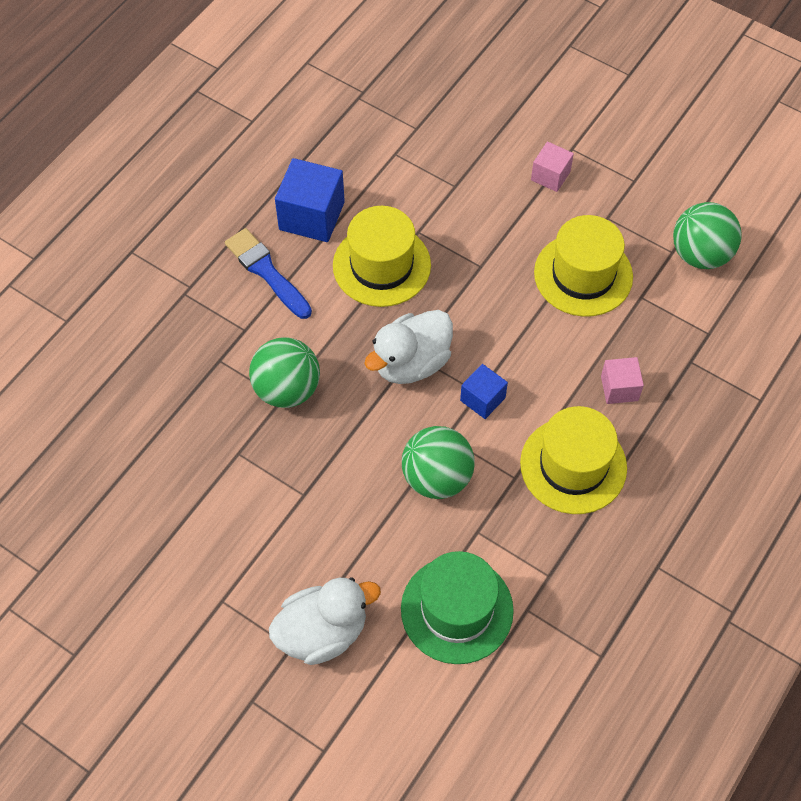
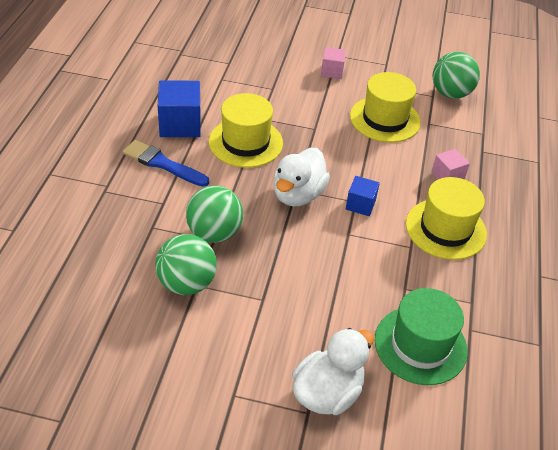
camera: 25 degrees left, 15 degrees down
green ball [402,426,475,499] -> green ball moved to [155,234,217,295]

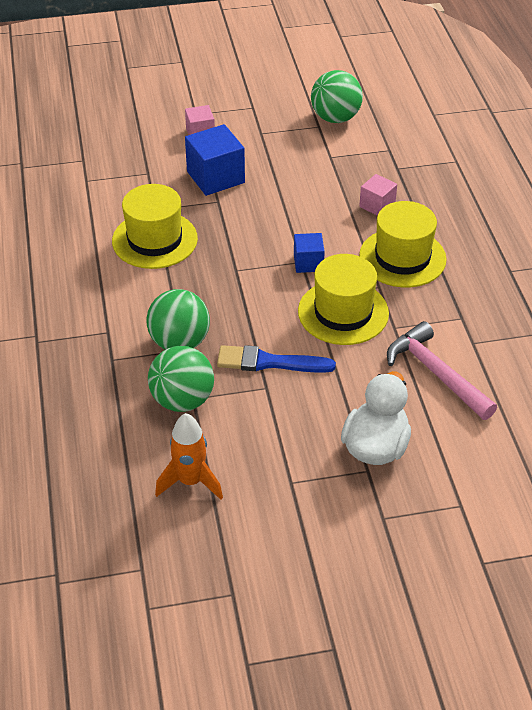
camera: 20 degrees left, 0 degrees up
blue brush [123,140,209,187] -> blue brush moved to [217,345,336,373]
blue cube [158,80,200,137] -> blue cube moved to [185,124,245,196]
white duck [274,148,330,207] -> none
yellow hat [350,72,421,143] -> yellow hat moved to [298,254,389,345]
green hat [375,288,468,385] -> pink hammer [387,321,497,420]
none -> orange rocket [155,413,223,500]

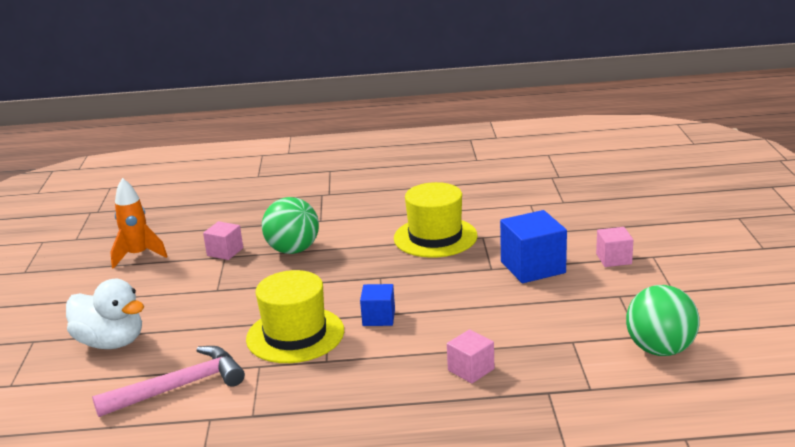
camera: 100 degrees right, 20 degrees down
green ball [148,346,214,412] -> pink cube [203,221,243,260]
blue brush [217,345,336,373] -> none
yellow hat [359,201,447,287] -> none

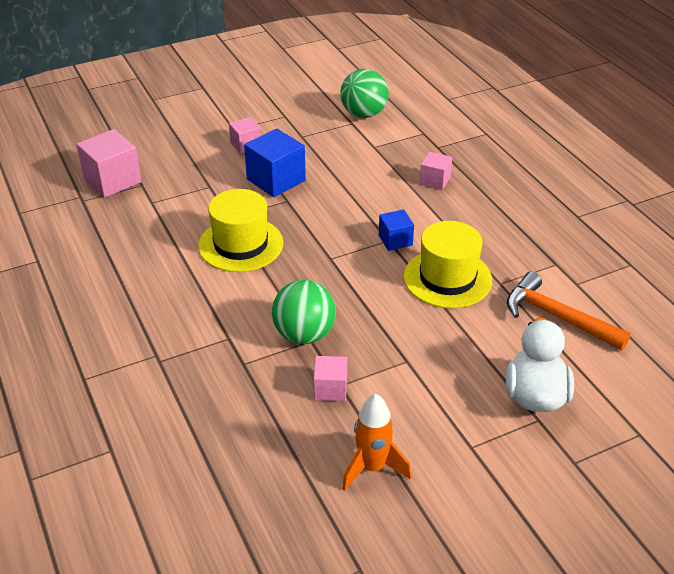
camera: 115 degrees left, 15 degrees up
pink hammer [92,346,245,417] -> orange hammer [507,271,631,350]
none -> pink cube [76,129,142,198]

